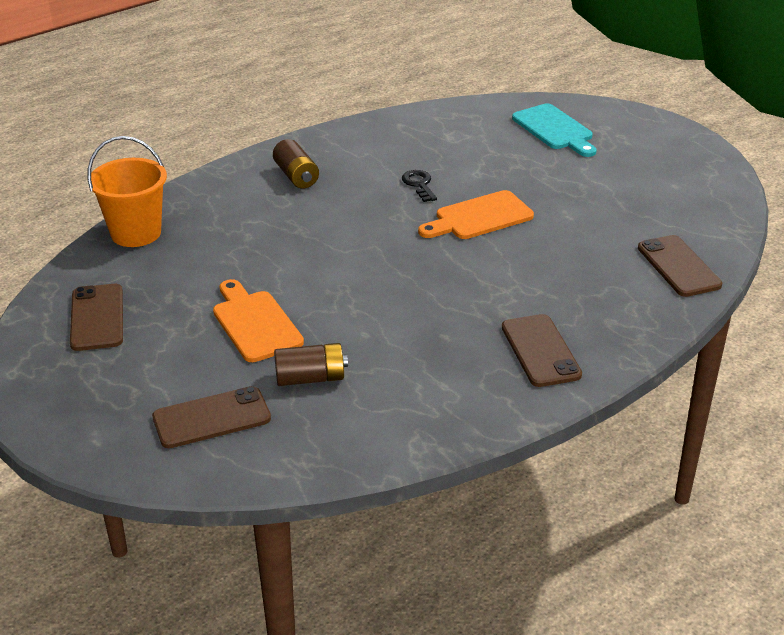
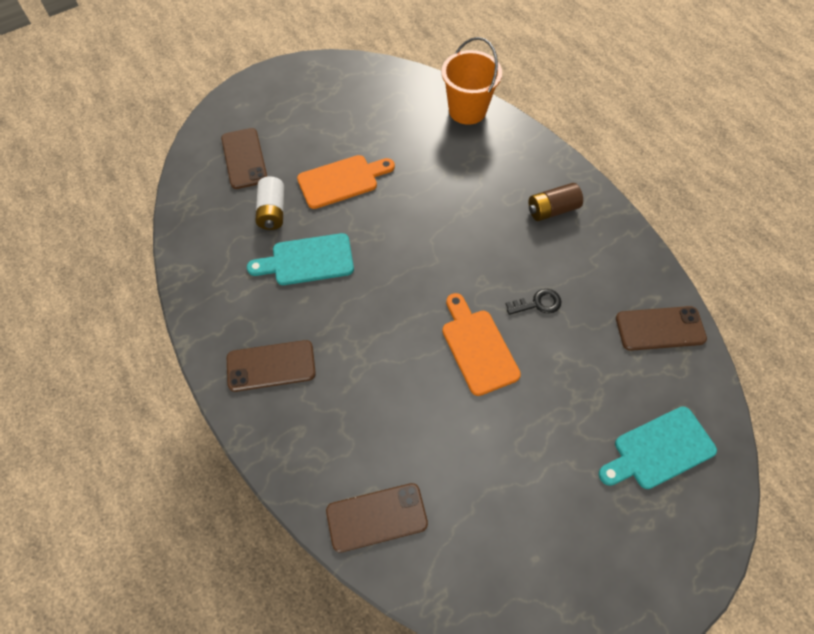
camera: 95 degrees right, 25 degrees up
brown phone [70,284,123,351] -> brown phone moved to [616,306,707,351]
brown battery [274,343,348,386] -> white battery [256,176,284,230]
none -> turquoise cutting board [247,233,354,285]

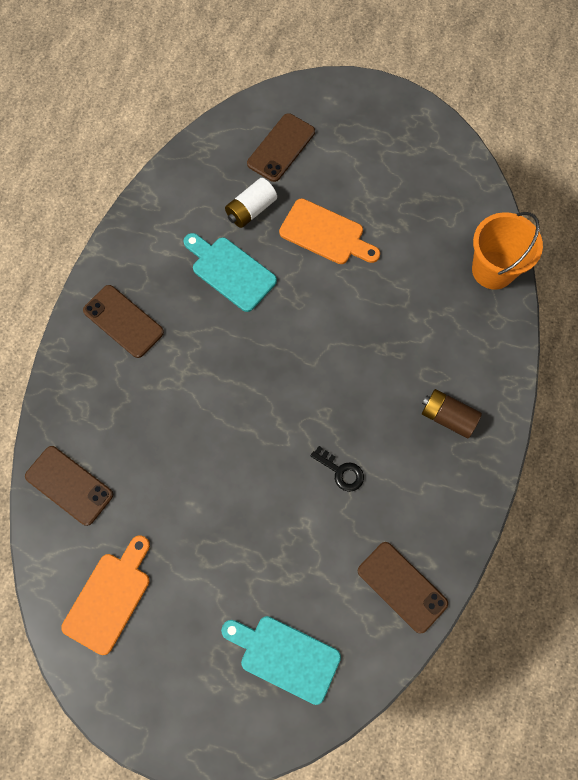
camera: 50 degrees right, 10 degrees up
orange cutting board [442,293,521,396] -> orange cutting board moved to [61,535,150,655]

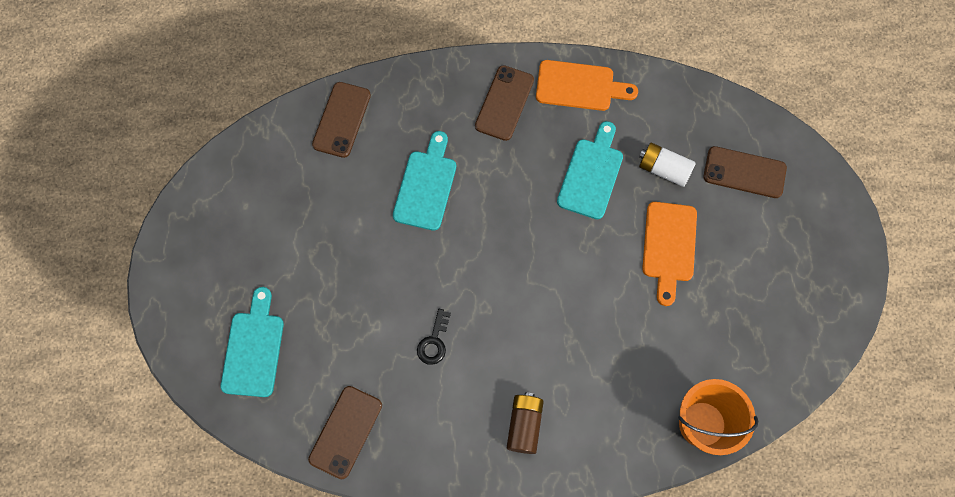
camera: 70 degrees right, 0 degrees up
orange cutting board [61,535,150,655] -> orange cutting board moved to [536,60,638,111]
none -> turquoise cutting board [393,131,456,231]

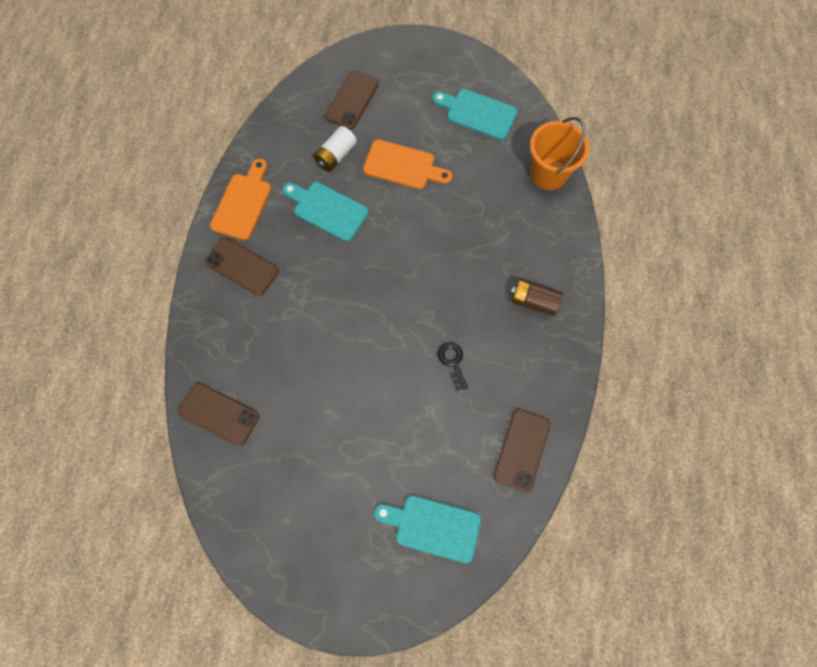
camera: 80 degrees left, 0 degrees up
brown phone [308,386,382,479] -> brown phone turned 75 degrees clockwise [493,409,550,492]
turquoise cutting board [393,131,456,231] -> turquoise cutting board moved to [432,89,517,140]
black key [417,309,451,365] -> black key turned 135 degrees counterclockwise [438,342,468,391]

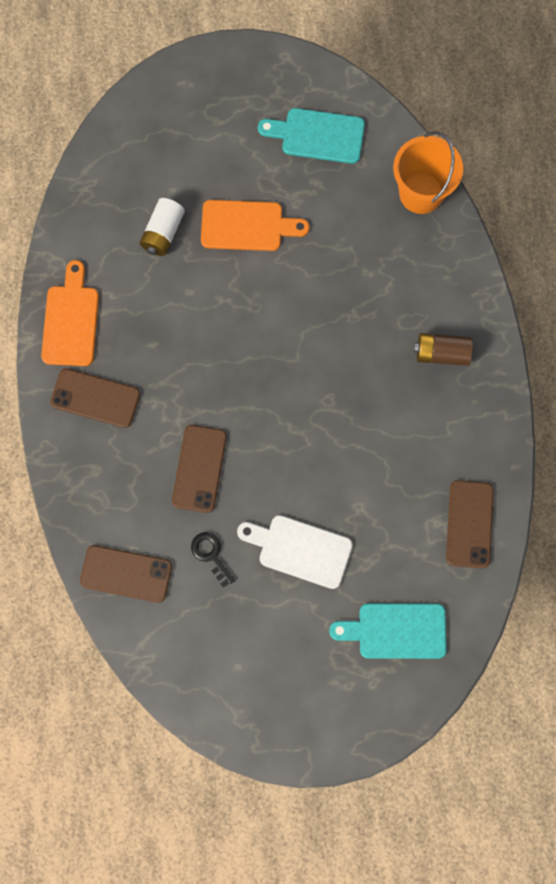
camera: 15 degrees left, 5 degrees up
turquoise cutting board [282,182,369,242] -> none
brown phone [325,71,379,130] -> brown phone moved to [172,425,227,513]
black key [438,342,468,391] -> black key moved to [191,532,235,588]
none -> white cutting board [237,515,353,589]

